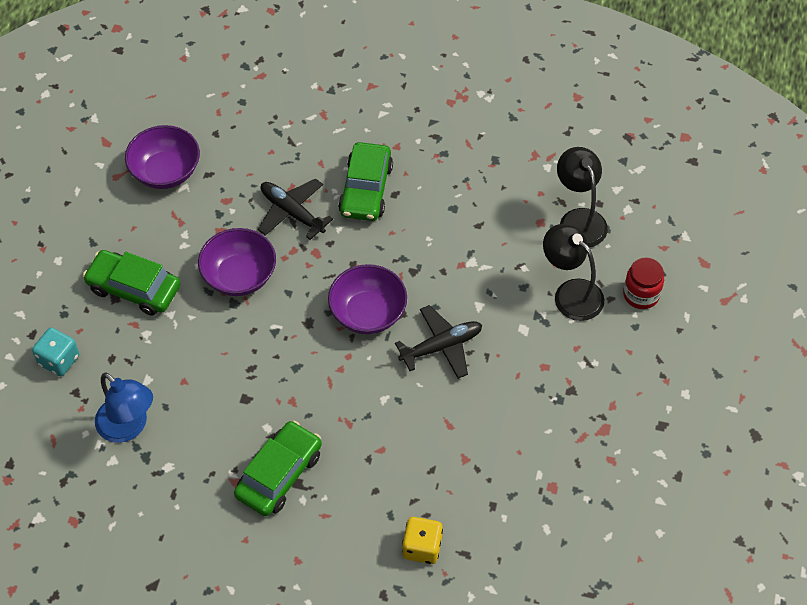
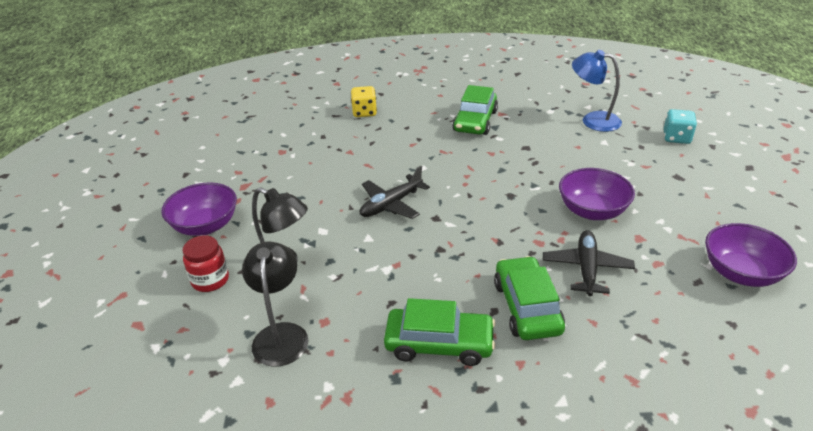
camera: 165 degrees right, 20 degrees down
green car [83,250,180,316] -> green car moved to [384,298,496,366]
black plane [258,179,333,240] -> black plane turned 105 degrees counterclockwise [543,230,635,296]
purple bowl [328,264,407,334] -> purple bowl moved to [161,182,237,236]
black lamp [557,147,608,247] -> black lamp turned 150 degrees counterclockwise [242,242,309,366]

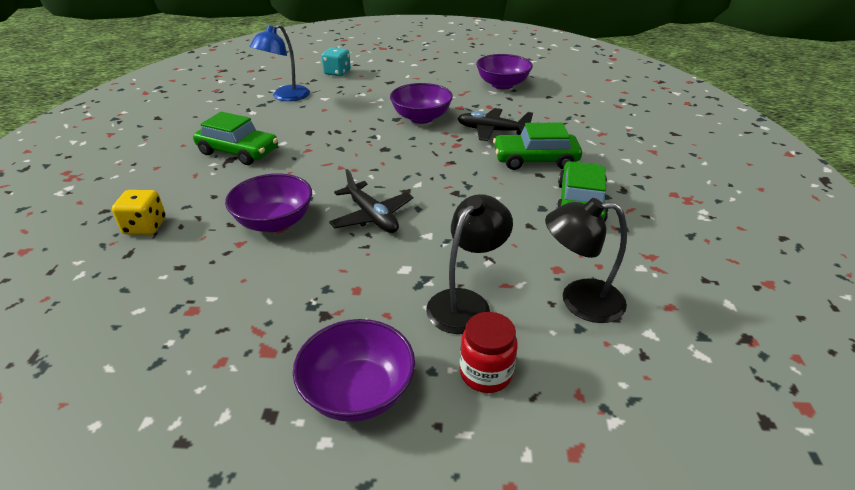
camera: 85 degrees left, 0 degrees up
none -> purple bowl [225,174,312,232]

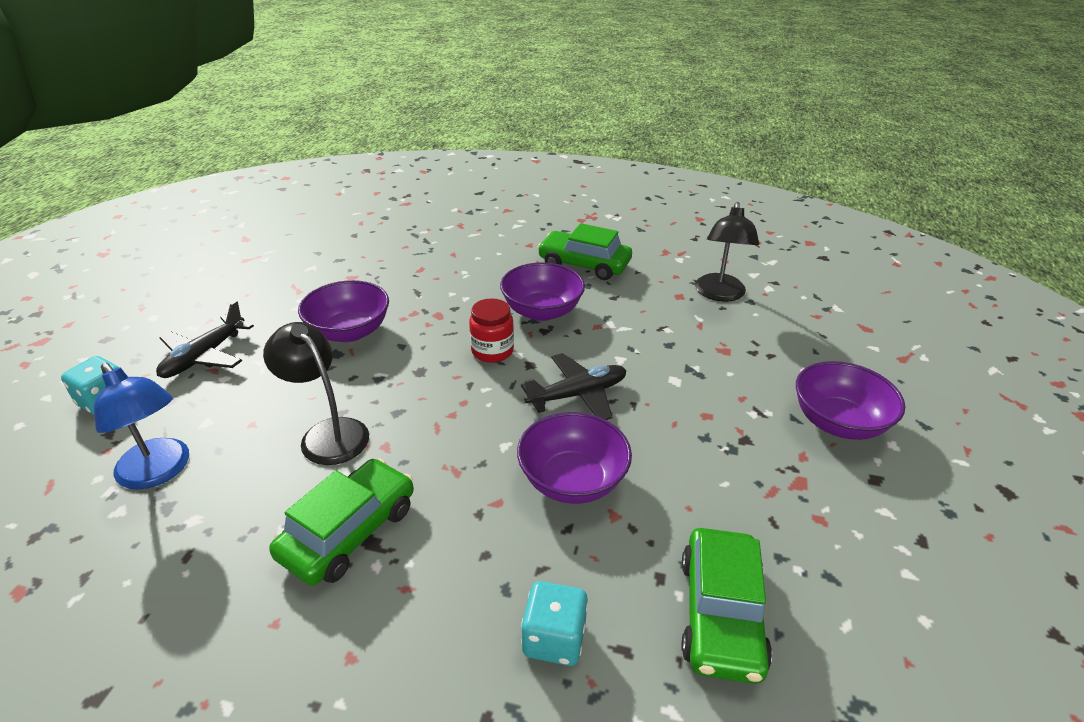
camera: 80 degrees left, 0 degrees up
yellow dice [112,190,166,235] -> turquoise dice [521,581,588,666]
black lamp [426,194,513,334] -> black lamp moved to [263,322,369,465]
black plane [457,108,533,141] -> black plane moved to [156,301,254,378]
red jar [460,312,518,393] -> red jar moved to [469,298,514,363]
purple bowl [476,54,533,89] -> purple bowl moved to [500,262,585,321]
green car [493,122,582,170] -> green car moved to [681,528,772,684]

